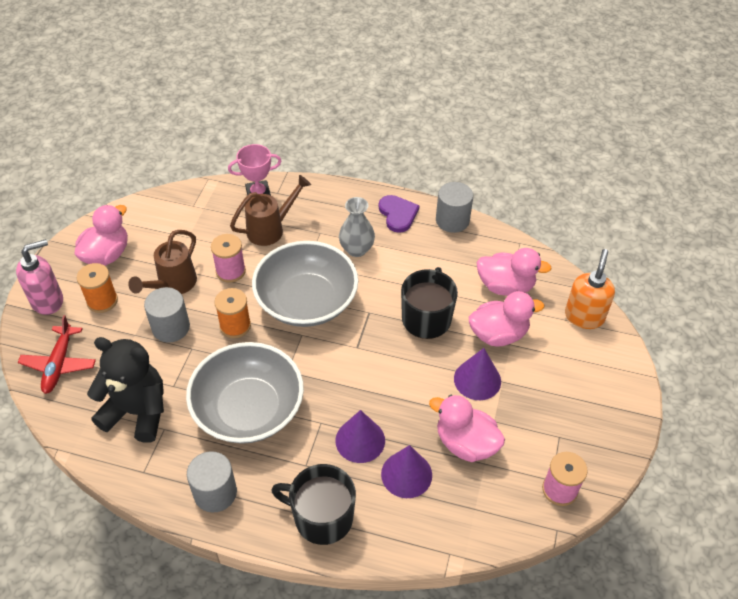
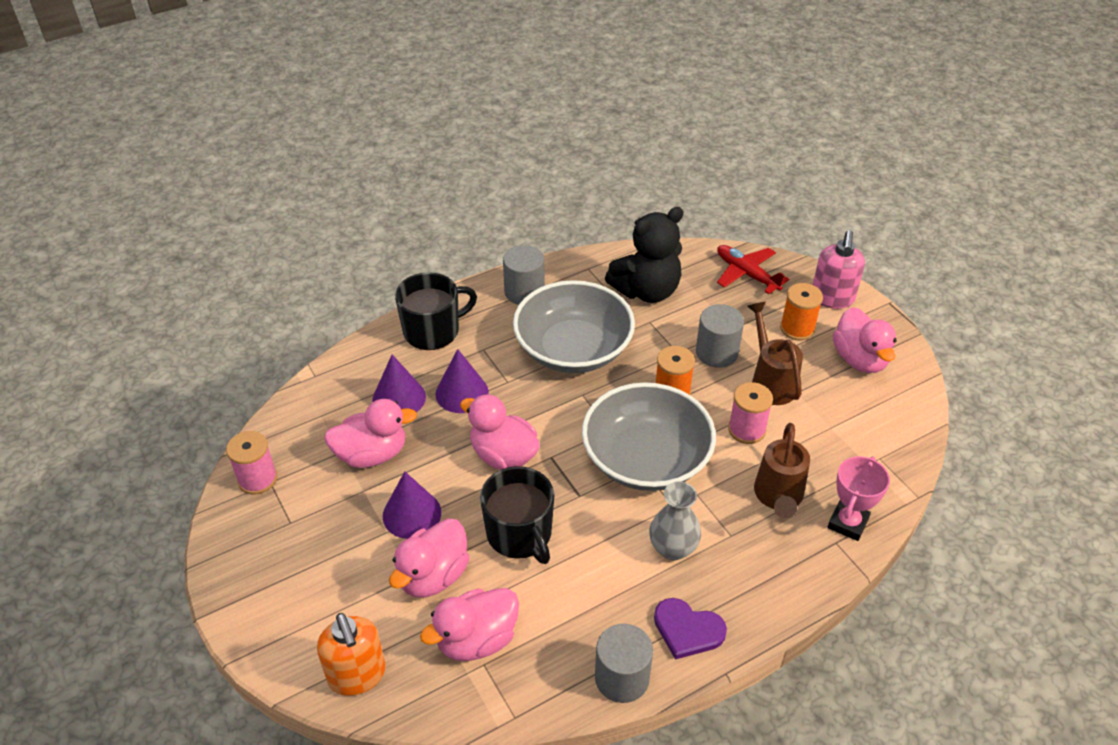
camera: 135 degrees right, 5 degrees down
none -> pink duck [460,394,540,470]

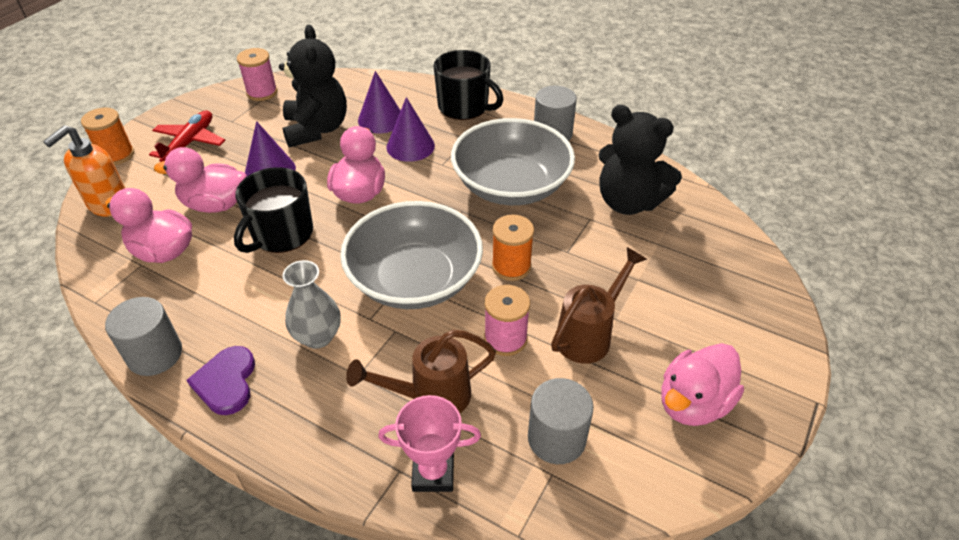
camera: 60 degrees right, 0 degrees up
pink duck [324,399,417,468] -> black teddy bear [279,25,347,147]
grey cylinder [696,304,744,368] -> grey cylinder moved to [528,378,594,464]
red plane [717,245,789,294] -> red plane moved to [149,110,225,162]
orange spool [780,283,823,341] -> orange spool moved to [81,108,134,165]
pink soap dispenser [813,230,865,309] -> none

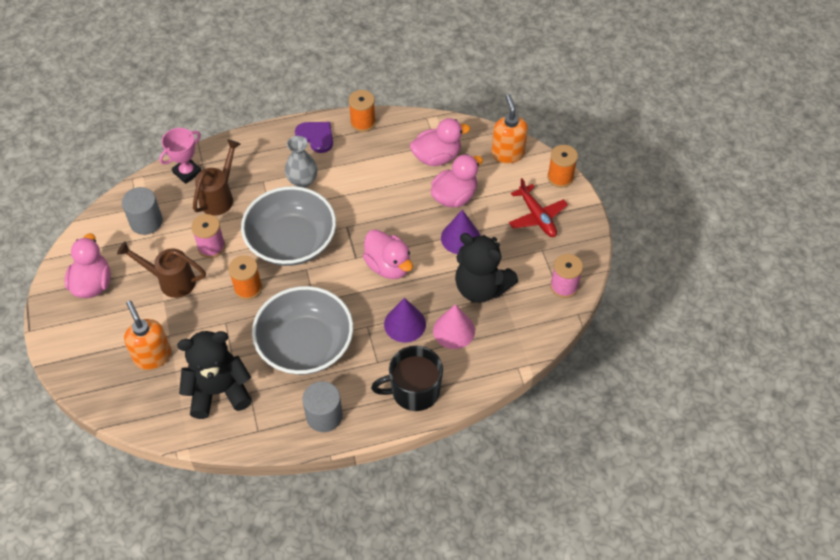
camera: 135 degrees right, 10 degrees up
grey cylinder [105,297,182,376] -> orange spool [349,90,376,132]
black mug [234,167,313,253] -> none
purple cone [358,71,401,134] -> pink cone [433,304,475,349]
brown watering can [551,247,647,364] -> brown watering can turned 105 degrees clockwise [117,241,206,298]
none -> orange soap dispenser [124,301,171,370]

